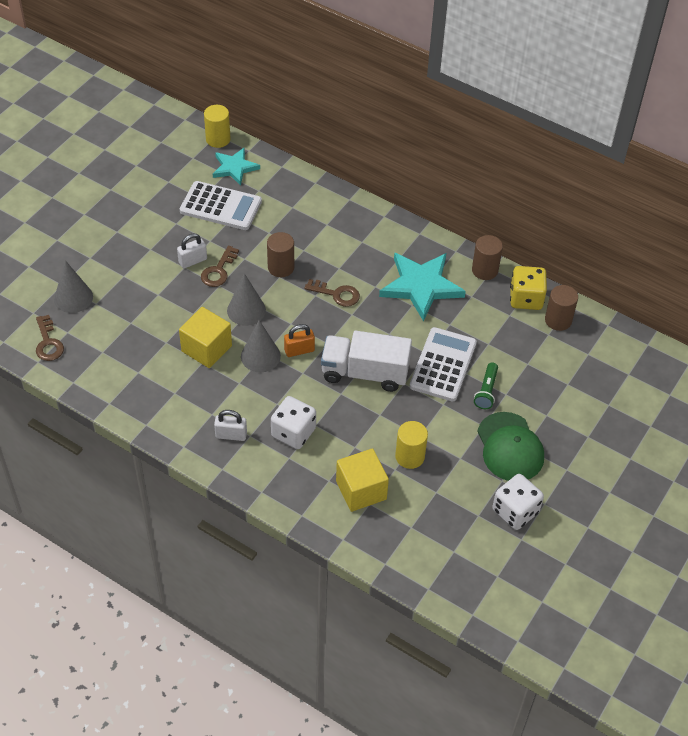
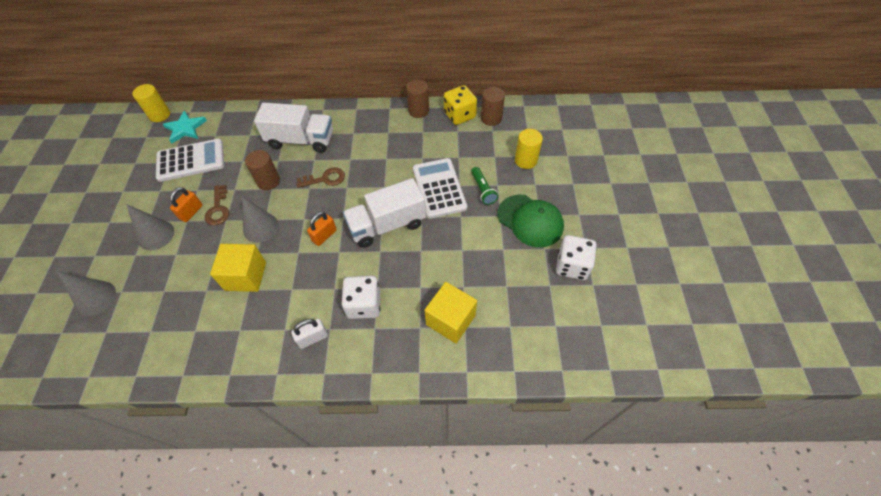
camera: 30 degrees left, 5 degrees up
brown key [36,315,64,361] -> none
white padlock [177,233,207,269] -> orange padlock [170,187,202,222]
grey cone [241,320,281,372] -> grey cone moved to [126,204,174,250]
turquoise star [379,253,466,321] -> none
yellow cylinder [395,421,428,469] -> yellow cylinder moved to [515,129,543,169]
none -> white truck [254,102,333,153]

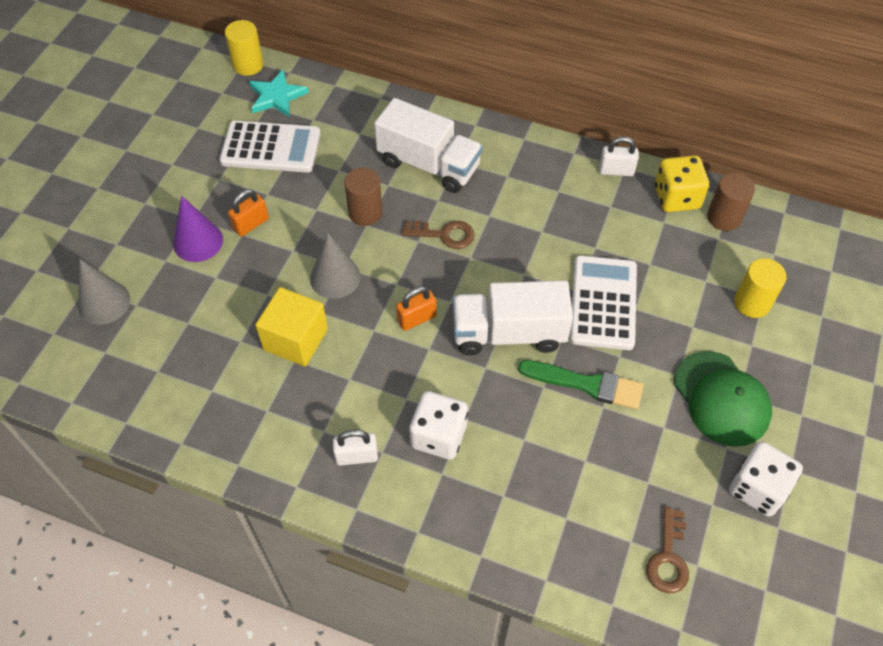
camera: 20 degrees right, 0 degrees up
grey cone [126,204,174,250] -> purple cone [173,196,223,262]
brown key [205,185,229,225] -> brown key moved to [646,507,689,593]
brown cylinder [406,79,429,118] -> white padlock [599,137,639,176]
yellow cube [424,282,477,343] -> none
green flashlight [471,167,498,205] -> none
none -> green brush [518,360,643,409]

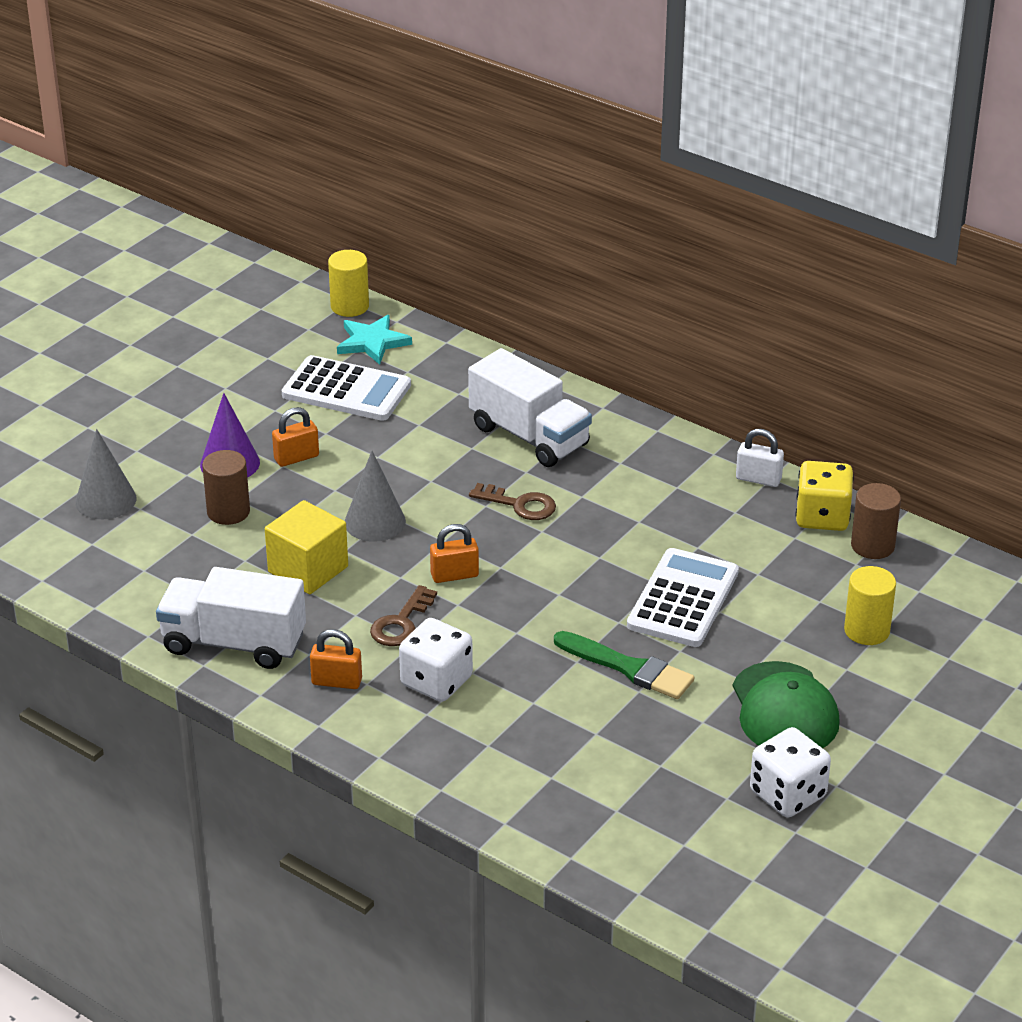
camera: 15 degrees right, 20 degrees down
white padlock [333,430,378,466] -> orange padlock [310,629,362,689]
brown cylinder [344,168,383,226] -> brown cylinder moved to [202,450,250,525]
white truck [452,280,573,355] -> white truck moved to [156,567,306,669]
brown key [646,507,689,593] -> brown key moved to [370,585,437,646]

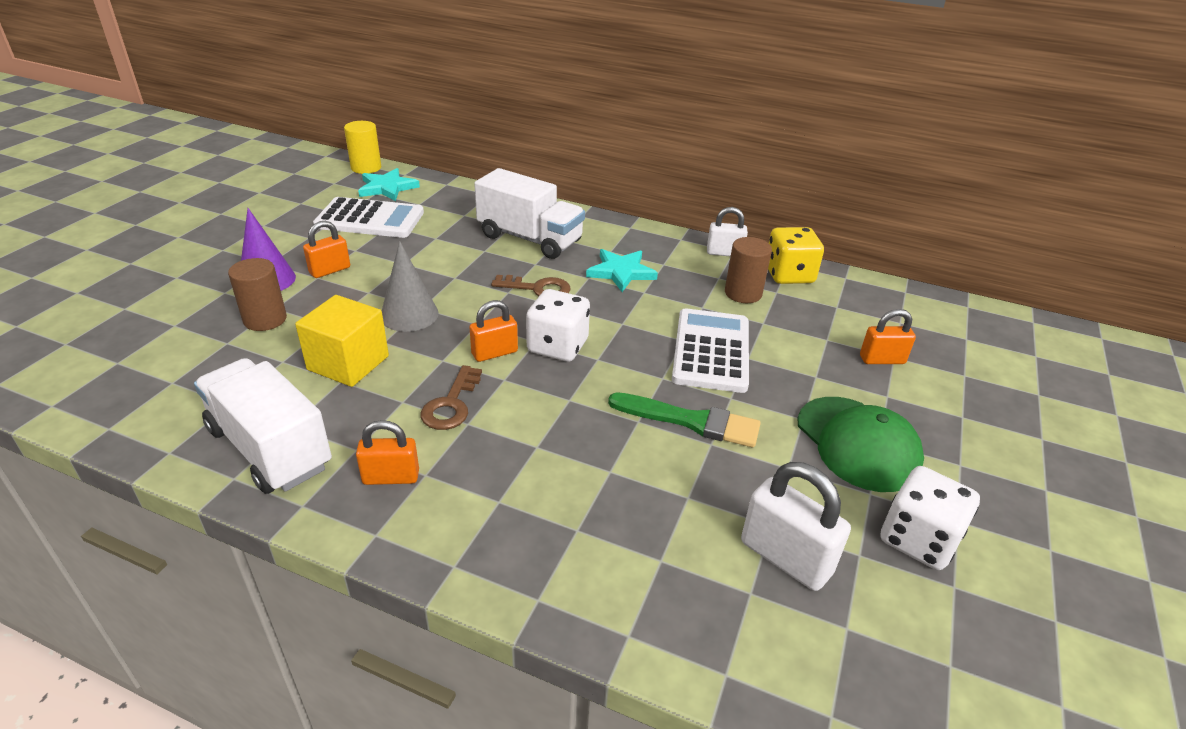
camera: 15 degrees left, 0 degrees up
grey cone [75,429,136,519] -> none
white truck [156,567,306,669] -> white truck turned 45 degrees clockwise [194,358,332,494]
white dice [399,618,473,702] -> white dice moved to [526,289,590,362]
yellow cylinder [844,566,896,645] -> orange padlock [860,309,916,364]
brown cylinder [851,483,901,559] -> brown cylinder moved to [725,237,772,303]
none -> turquoise star [586,249,658,292]
none -> white padlock [741,462,851,591]

